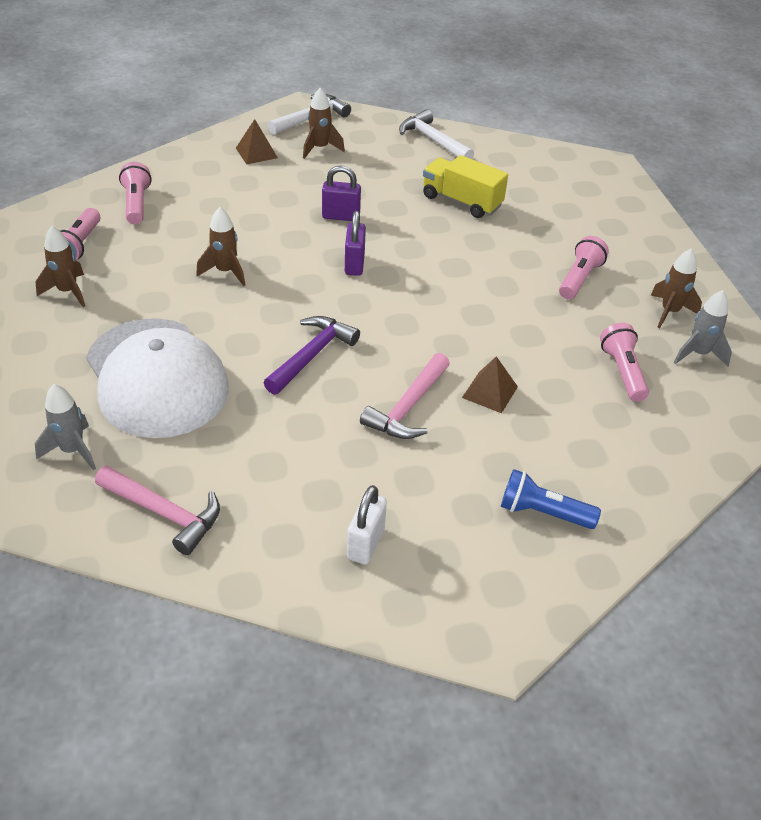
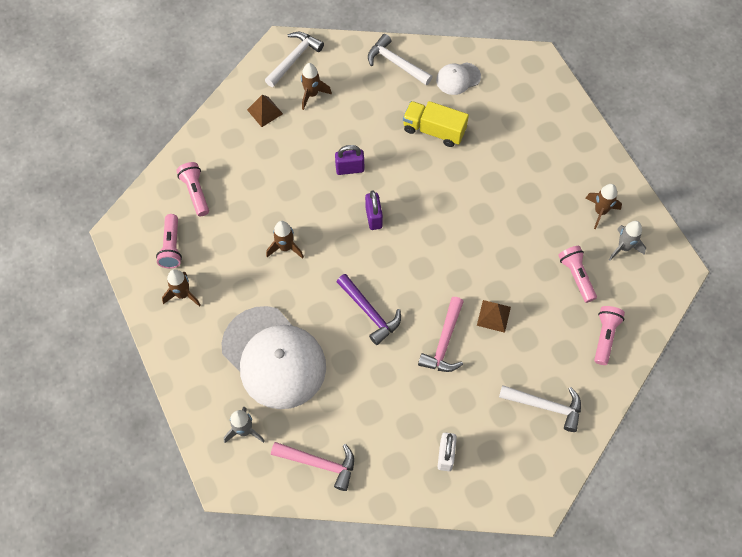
camera: 10 degrees left, 20 degrees up
purple hammer [264,316,360,395] -> purple hammer turned 120 degrees clockwise [337,274,401,345]
blue flashlight [501,469,601,529] -> white hammer [499,385,581,432]
pink flashlight [559,236,609,299] -> pink flashlight moved to [594,306,625,365]
none -> white cap [436,62,481,95]

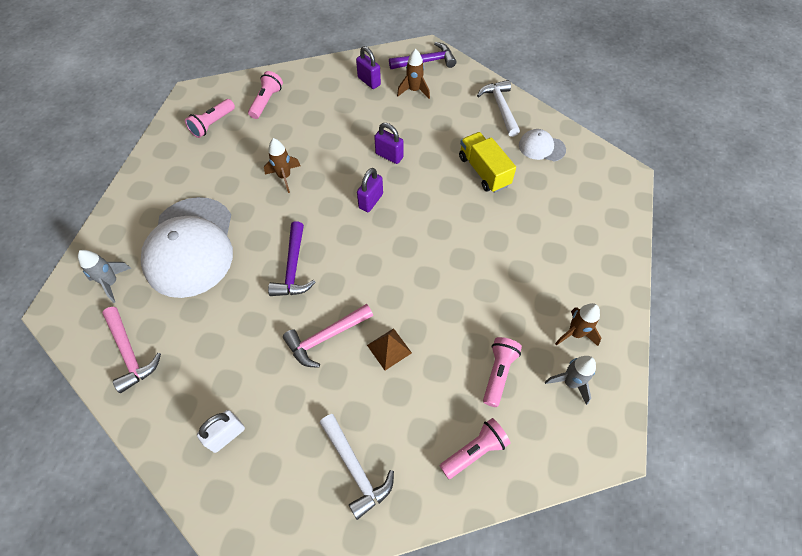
camera: 40 degrees right, 5 degrees down
brown rocket [162,269,201,307] -> none
brown pyramid [247,95,283,127] -> purple padlock [356,46,381,89]
white hammer [265,32,324,87] -> purple hammer [389,42,456,69]

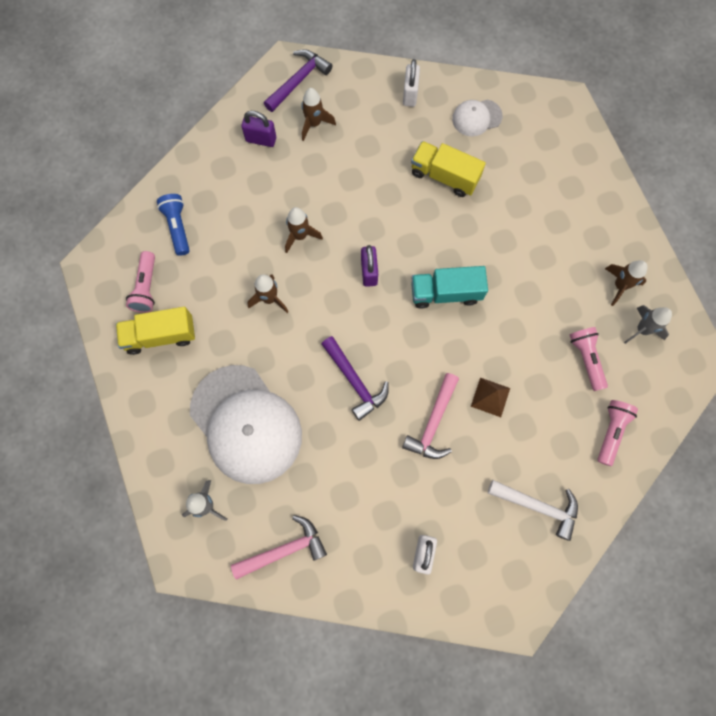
camera: 35 degrees left, 15 degrees up
pink hammer [102,307,161,393] -> pink hammer turned 45 degrees counterclockwise [231,515,327,580]
pink flashlight [248,71,283,119] -> blue flashlight [157,194,190,256]
purple padlock [374,123,404,164] -> none
white hammer [477,80,520,137] -> white padlock [403,59,420,107]
none -> yellow truck [116,307,195,355]
none -> brown rocket [285,207,323,253]
none -> turquoise truck [411,266,488,309]

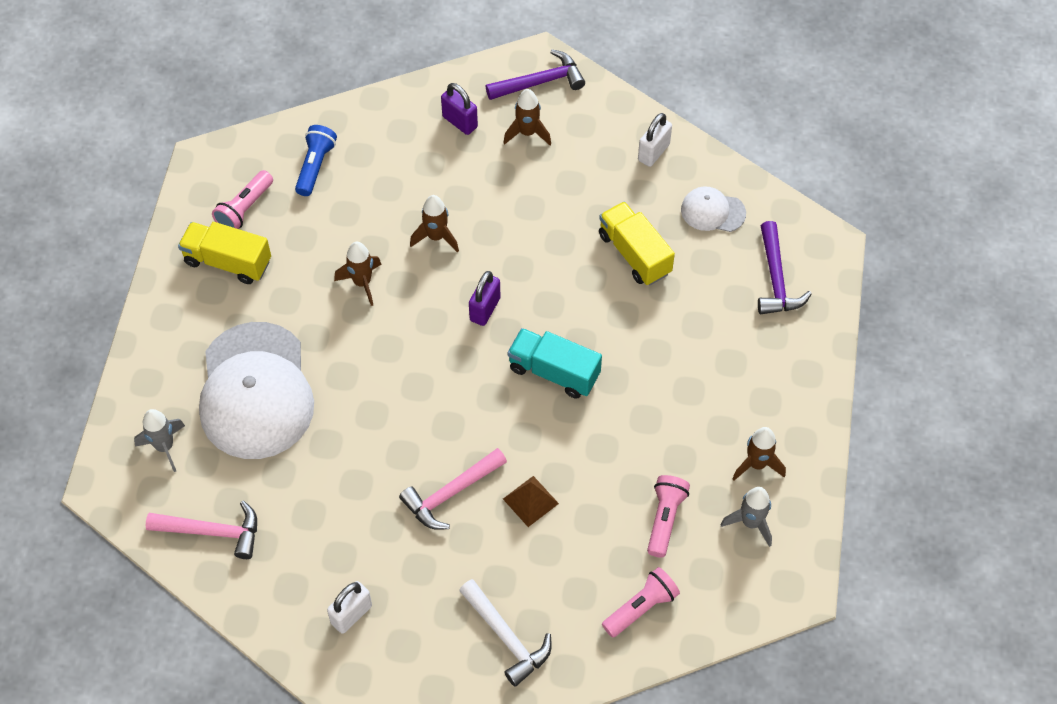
camera: 30 degrees right, 15 degrees down
purple hammer [322,336,389,421] -> purple hammer moved to [758,221,812,314]

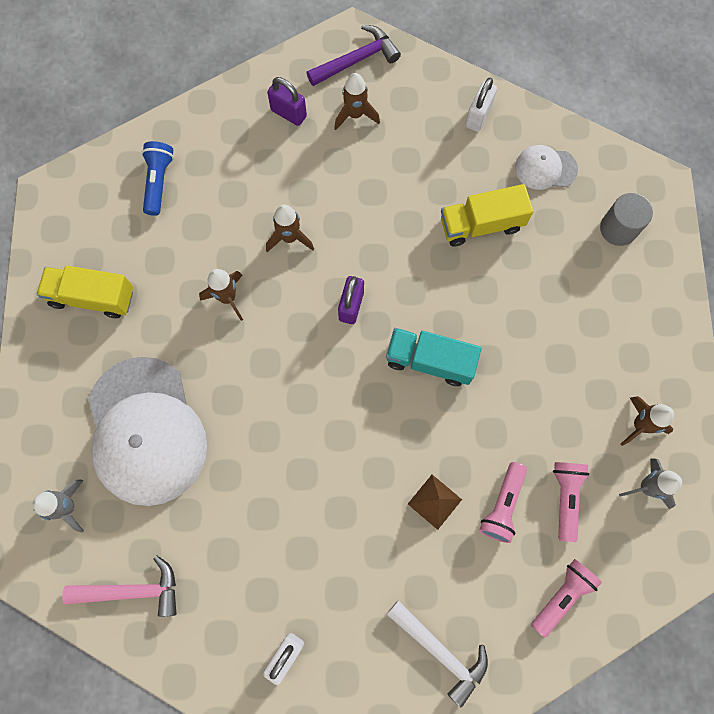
camera: 10 degrees left, 15 degrees up
pink flashlight [212,170,273,229] -> pink flashlight moved to [479,462,527,543]
pink hammer [399,448,507,530] -> none
yellow truck [599,201,675,285] -> yellow truck turned 60 degrees counterclockwise [441,184,533,247]
purple hammer [758,221,812,314] -> grey cylinder [600,193,653,246]

